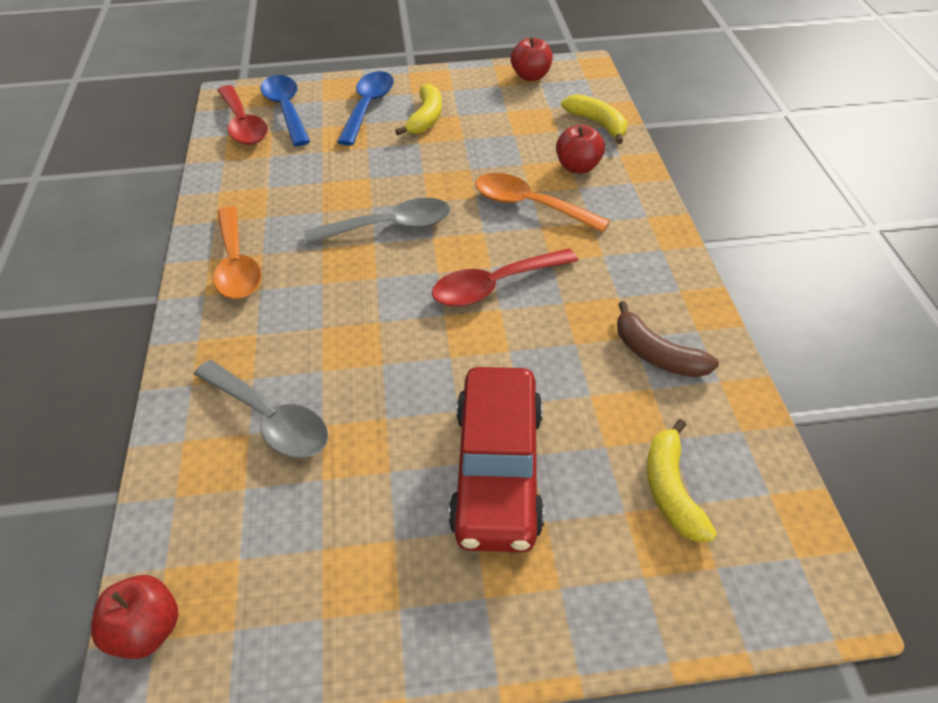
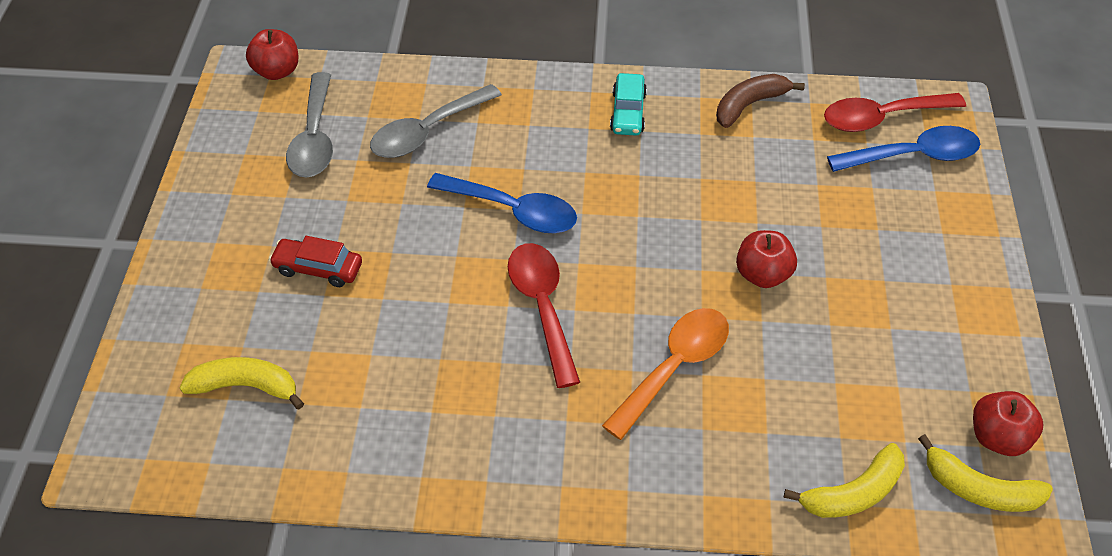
camera: 100 degrees right, 5 degrees up
orange spoon [213,206,261,299] -> turquoise car [610,73,647,136]
grey spoon [304,198,450,244] -> grey spoon moved to [286,72,333,177]
blue spoon [337,71,394,146] -> blue spoon moved to [427,173,577,233]
yellow banana [395,84,442,135] -> yellow banana moved to [918,434,1053,512]
red car [448,367,544,553] -> red car [269,236,362,287], size x0.50
red apple [556,125,605,173] -> red apple moved to [736,230,797,288]
brown banana [617,301,719,377] -> brown banana moved to [716,74,805,128]

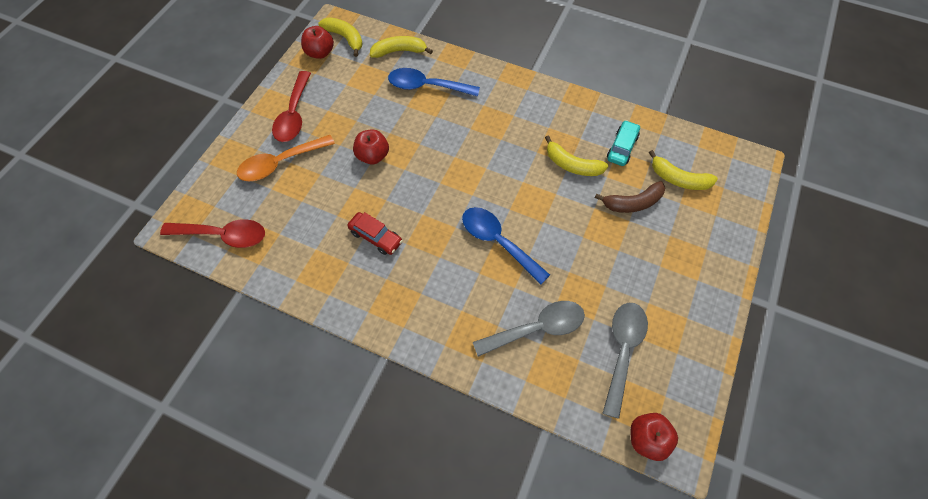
camera: 160 degrees left, 10 degrees up
red car [269,236,362,287] -> red car moved to [347,212,403,255]
red spoon [508,243,580,388] -> red spoon moved to [272,71,311,142]
orange spoon [602,308,729,440] -> orange spoon moved to [237,135,335,181]
turquoise car [610,73,647,136] -> turquoise car moved to [607,120,640,166]
brown banana [716,74,805,128] -> brown banana moved to [594,181,665,213]
blue spoon [827,126,980,172] -> blue spoon moved to [388,68,480,96]
none -> yellow banana [545,135,608,176]

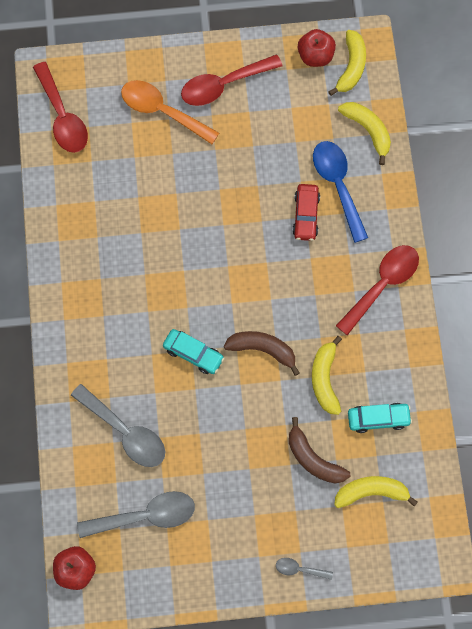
camera: 60 degrees right, 10 degrees up
red car [347,212,403,255] -> red car moved to [292,184,320,241]
red apple [353,129,389,164] -> none
blue spoon [462,207,550,284] -> turquoise car [163,329,225,374]
yellow banana [649,150,718,190] -> yellow banana turned 90 degrees clockwise [334,476,418,508]
none -> brown banana [224,331,300,376]
none -> grey spoon [276,558,333,580]
none -> red spoon [336,245,419,335]

